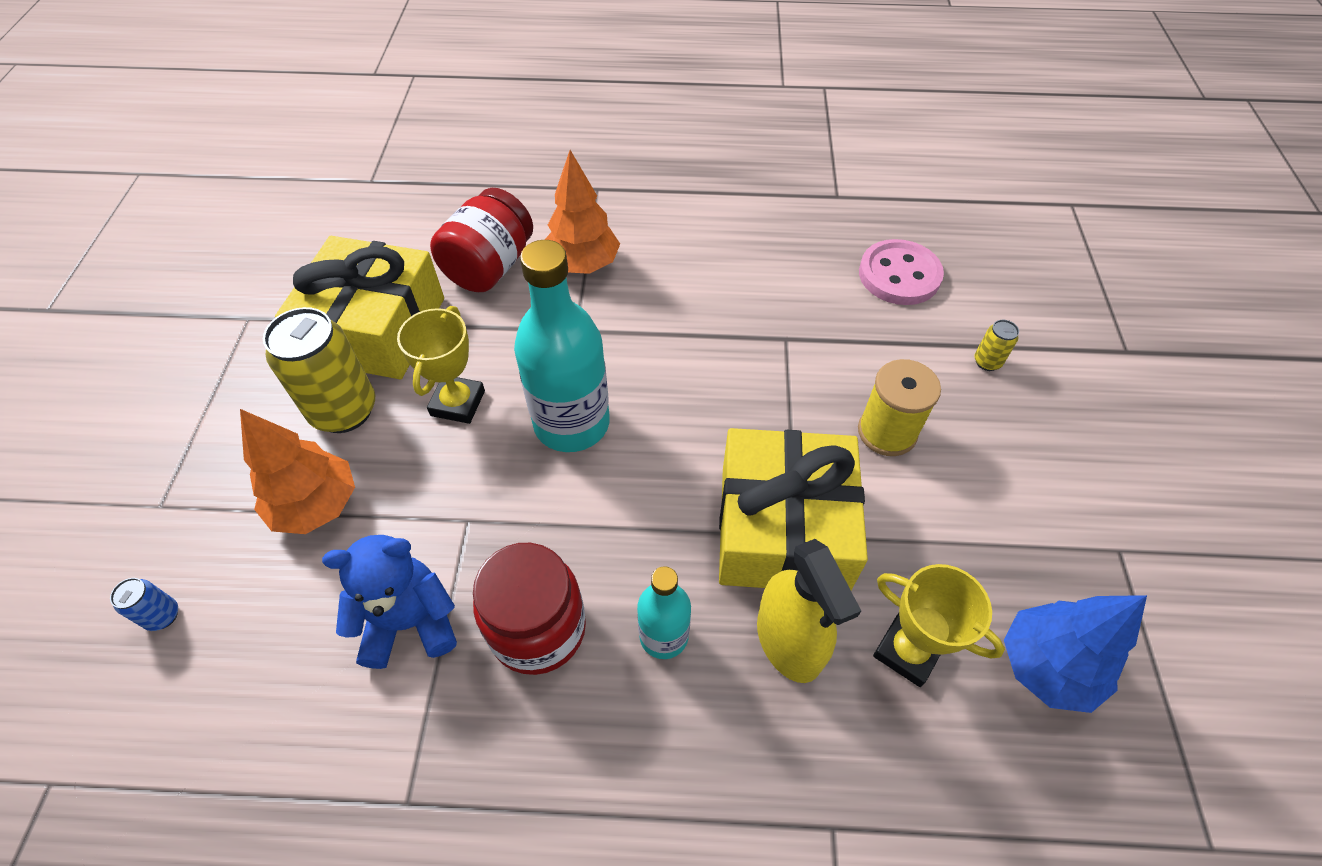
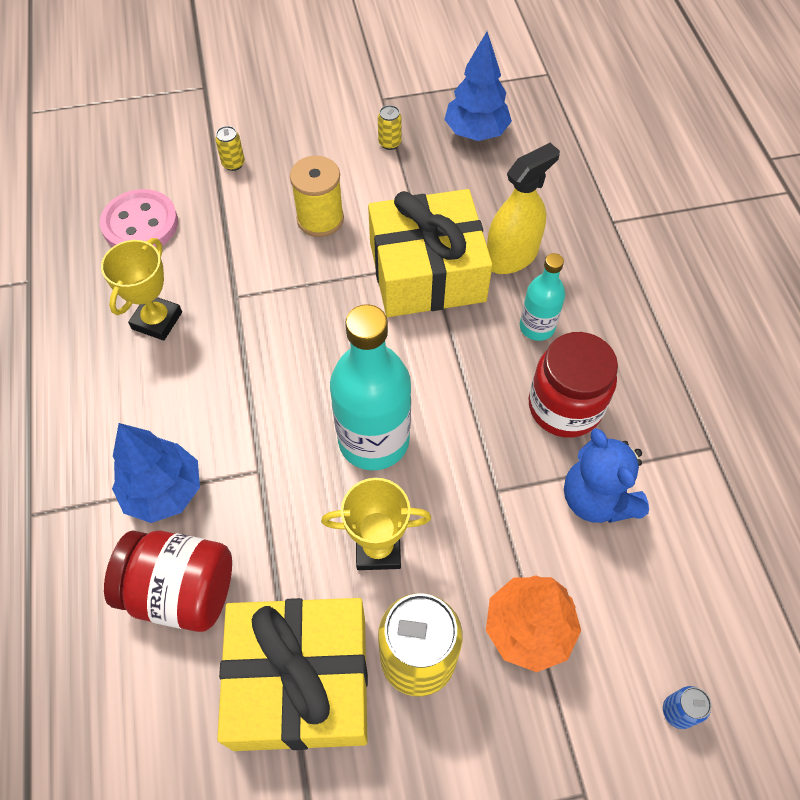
camera: 105 degrees left, 5 degrees up
orange tree [544,150,620,274] -> blue tree [112,423,200,523]
yellow trophy [873,564,1005,687] -> yellow trophy moved to [101,238,182,341]
none -> yellow can [378,105,402,150]

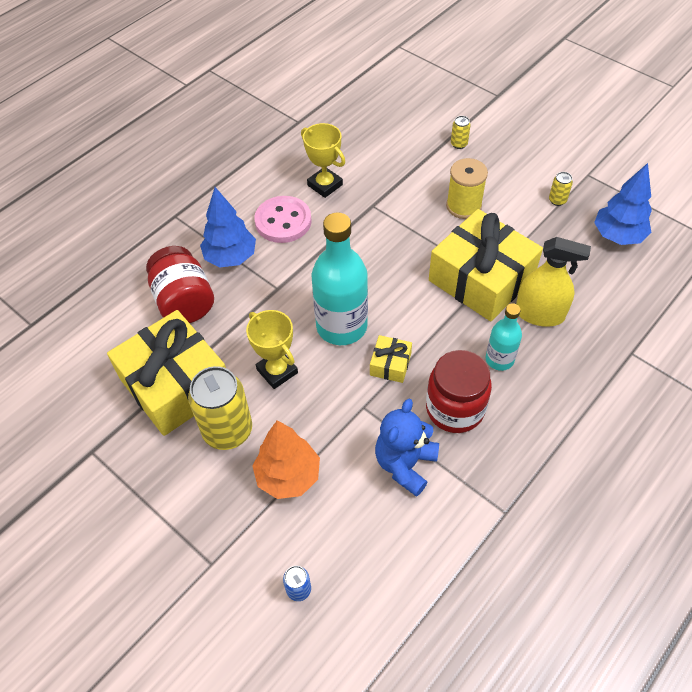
camera: 55 degrees right, 5 degrees down
pink button [100,189,178,247] -> pink button moved to [254,196,312,243]
yellow trophy [101,238,182,341] -> yellow trophy turned 60 degrees clockwise [301,123,345,198]
none -> yellow gift [370,335,412,383]

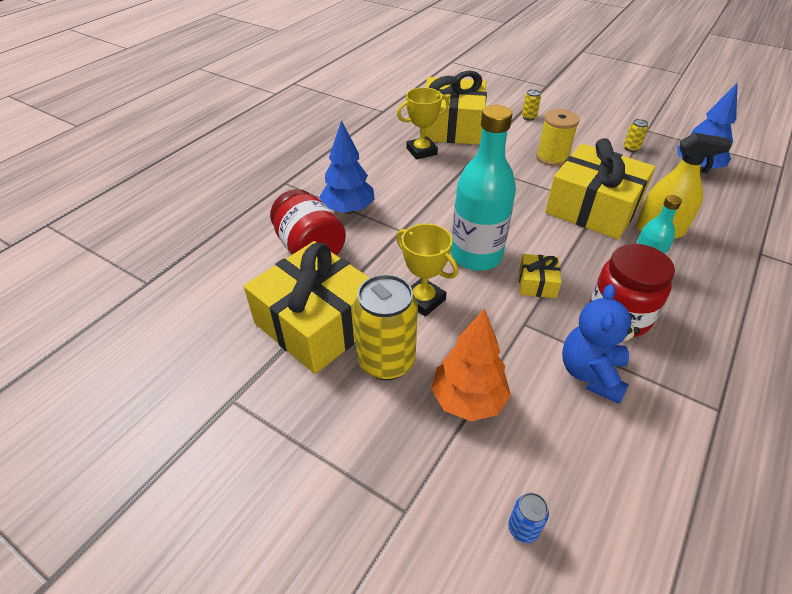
camera: 10 degrees left, 10 degrees down
pink button [254,196,312,243] -> none
yellow trophy [301,123,345,198] -> yellow trophy turned 60 degrees counterclockwise [397,87,449,160]
none -> yellow gift [425,70,487,145]

